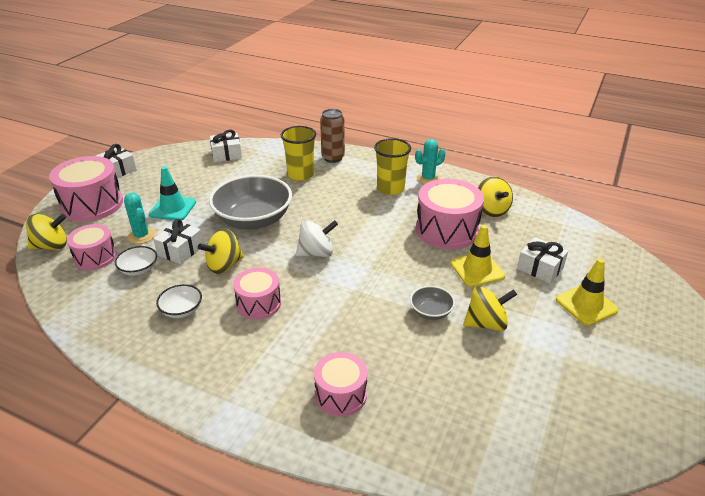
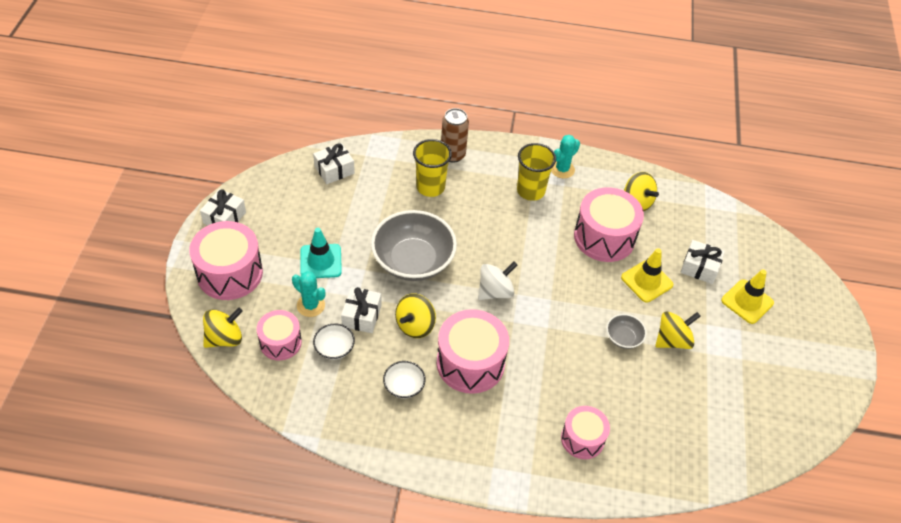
camera: 20 degrees left, 15 degrees up
pink drum [233,268,281,320] -> pink drum [437,309,509,394], size x1.64

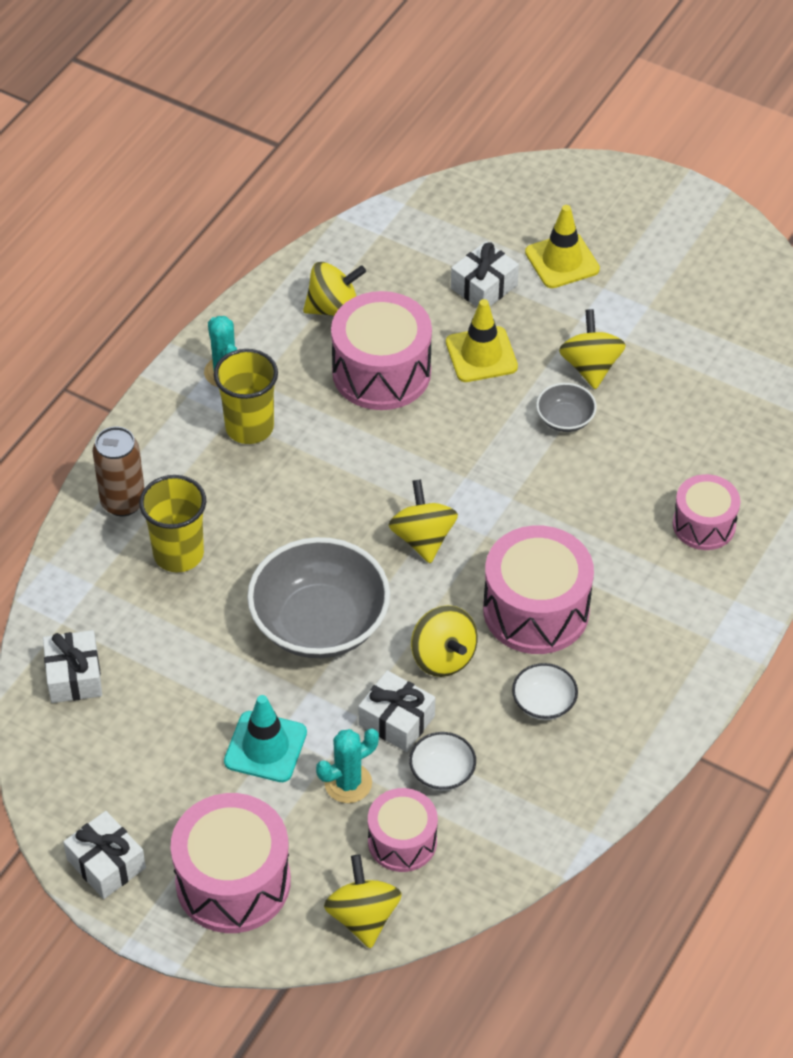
camera: 65 degrees left, 0 degrees up
white spinning top [478,262,517,300] -> yellow spinning top [388,479,458,563]

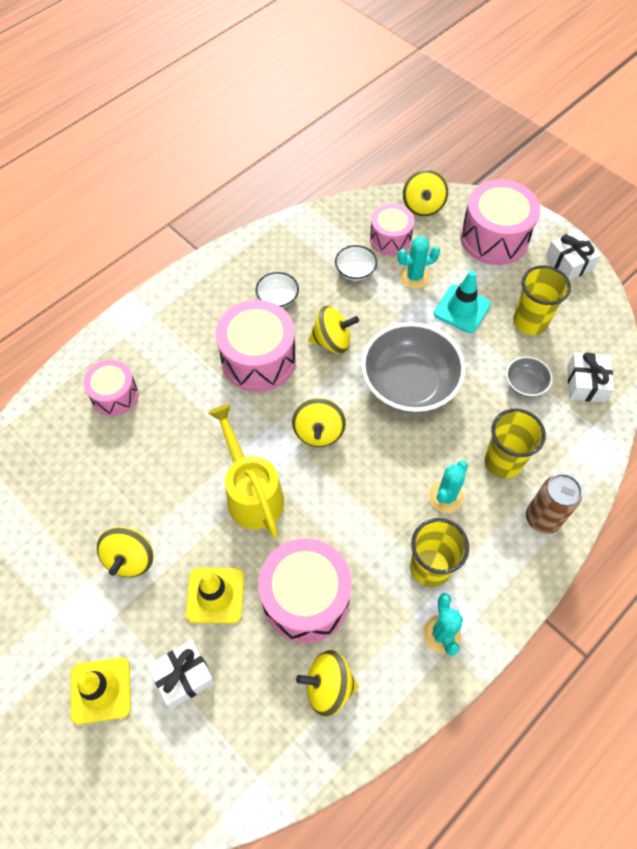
camera: 165 degrees left, 10 degrees up
white gift [358,670,435,752] -> none
yellow spinning top [411,605,477,677] -> yellow spinning top turned 105 degrees clockwise [308,306,359,354]
grey bowl [536,383,597,432] -> grey bowl moved to [506,356,553,397]
none -> yellow watering can [208,404,284,537]
none -> turquoise cactus [429,460,468,513]
none -> yellow cup [513,265,571,335]

